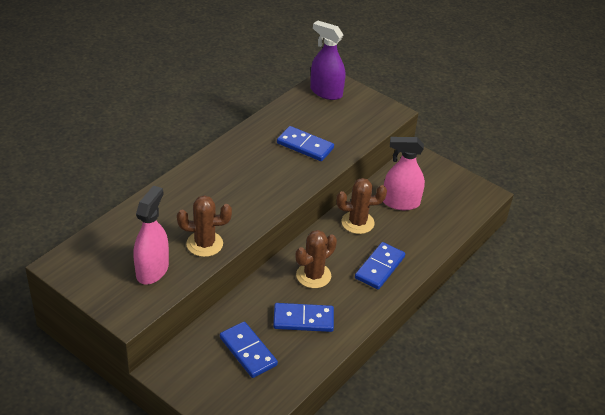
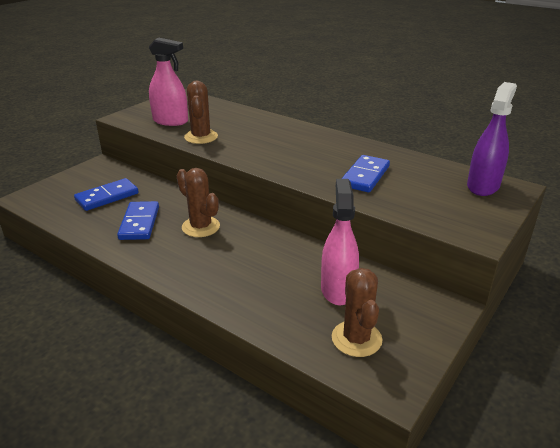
camera: 90 degrees right, 10 degrees down
brown cactus [336,178,387,234] -> brown cactus moved to [332,268,382,357]
blue domino [355,242,405,290] -> none

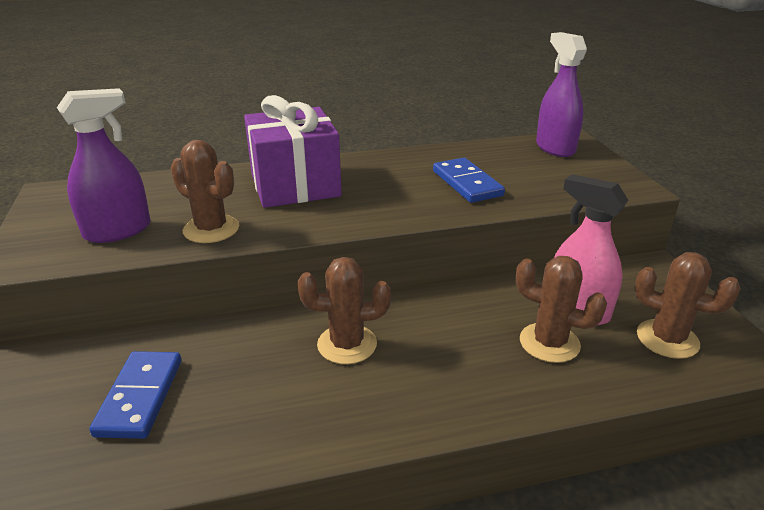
camera: 50 degrees left, 0 degrees up
blue domino [117,201,159,240] -> none
pink spray bottle [149,38,188,126] -> purple spray bottle [57,88,151,243]
none -> purple gift [244,95,342,208]
none -> brown cactus [516,256,607,363]

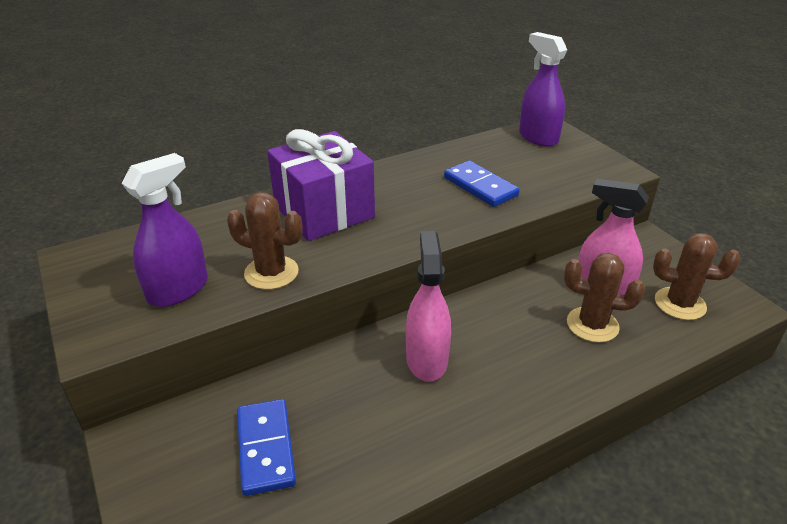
camera: 15 degrees left, 5 degrees up
brown cactus [298,257,391,364] -> pink spray bottle [406,231,451,382]

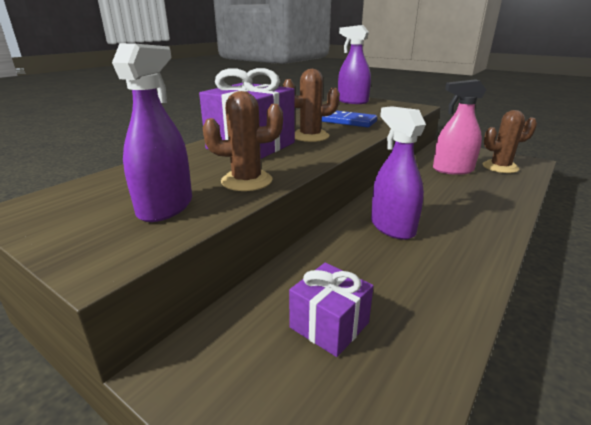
camera: 25 degrees left, 10 degrees down
blue domino [237,399,296,496] -> purple gift [289,263,374,357]
pink spray bottle [406,231,451,382] -> purple spray bottle [371,106,426,240]
brown cactus [564,253,645,343] -> brown cactus moved to [283,69,340,142]

